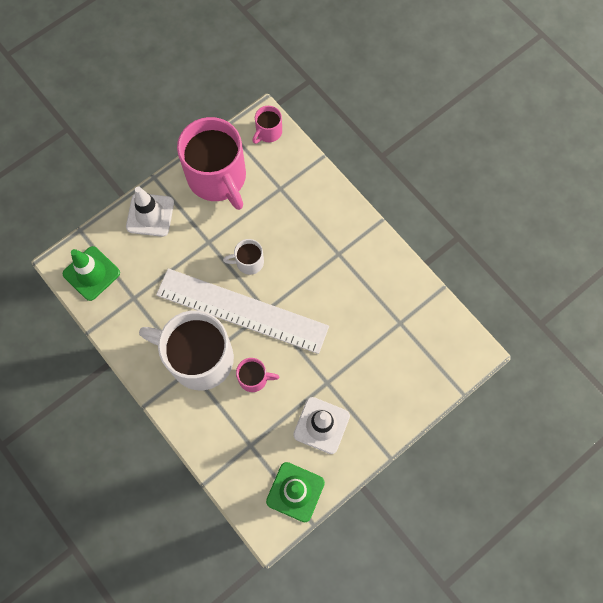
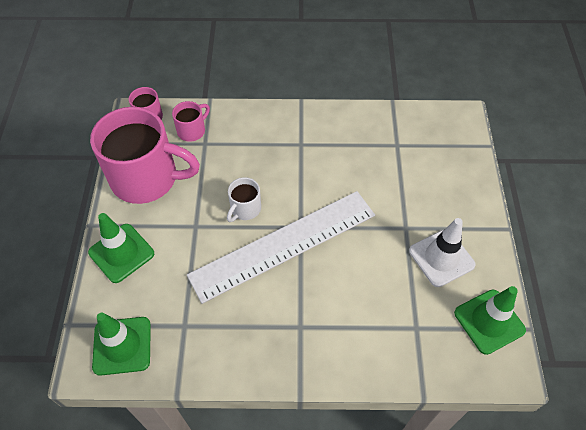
camera: 50 degrees left, 15 degrees down
white traffic cone [126,187,174,237] -> green traffic cone [88,213,154,283]
white mug [139,310,234,390] -> none
pink mug [236,358,280,392] -> pink mug moved to [172,101,210,142]

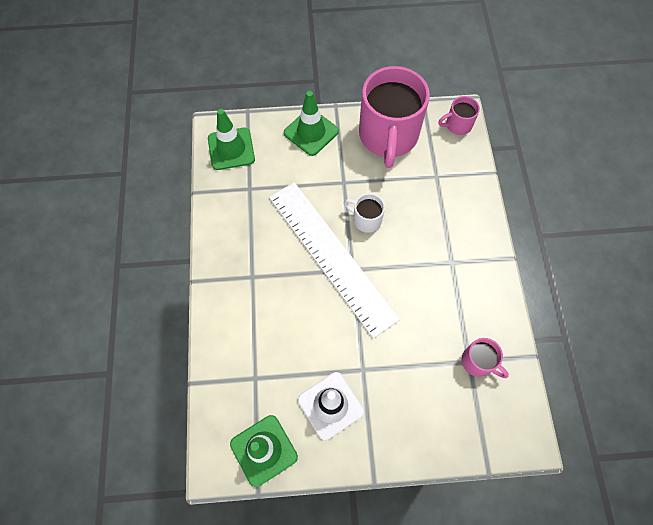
camera: 85 degrees right, 10 degrees up
pink mug [172,101,210,142] -> pink mug moved to [462,338,509,378]

